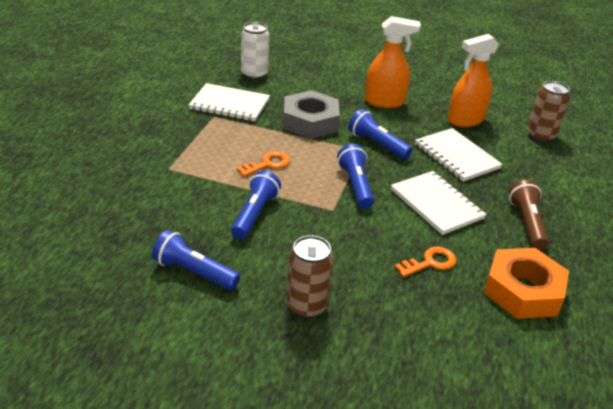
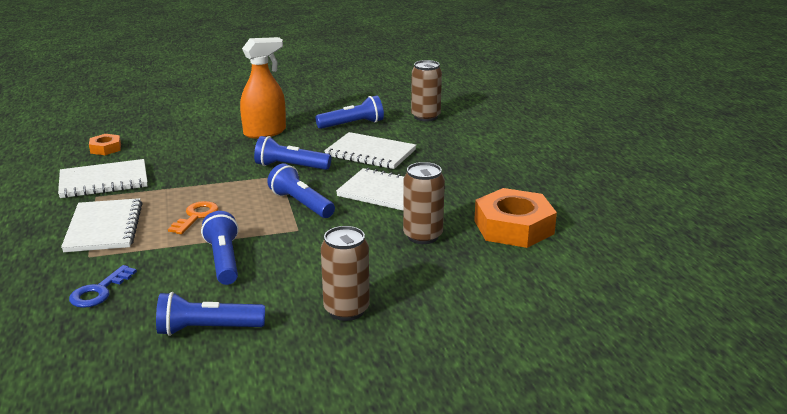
camera: 30 degrees left, 10 degrees down
white can [241,22,269,80] -> orange nut [89,134,121,155]
grey nut [283,90,340,139] -> none
orange key [395,247,457,277] -> brown can [403,162,445,244]
orange spray bottle [448,34,499,127] -> blue flashlight [315,96,384,129]
brown flashlight [509,180,549,250] -> none
none -> white notebook [61,198,143,252]
none -> blue key [69,265,137,308]

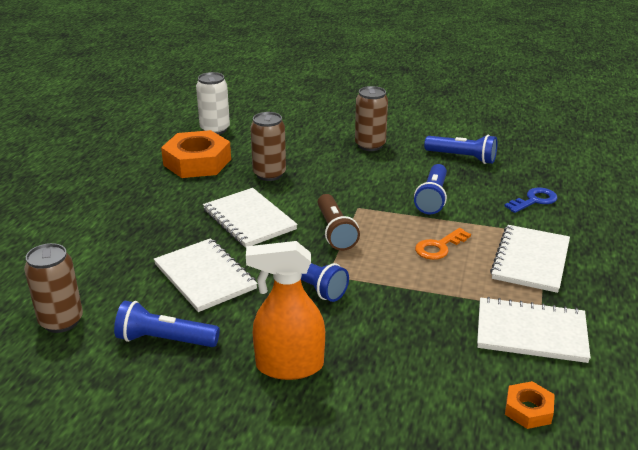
camera: 150 degrees left, 5 degrees up
blue flashlight [267,163,335,218] -> brown flashlight [317,194,360,251]
none -> white can [196,72,230,135]

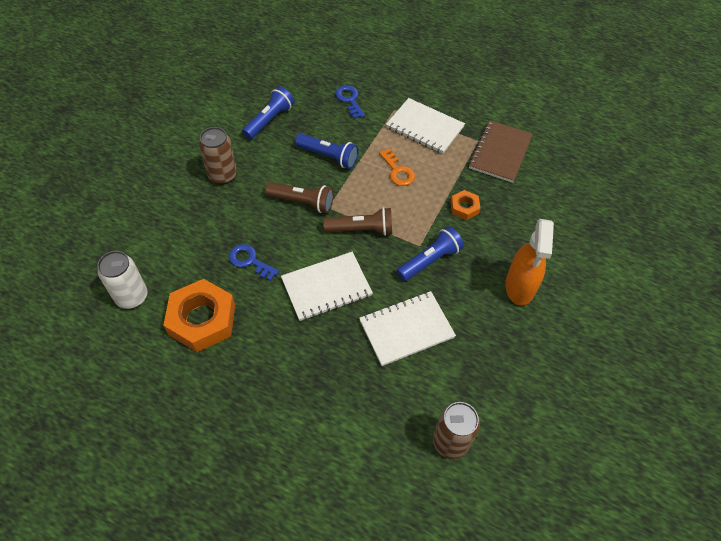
camera: 80 degrees left, 25 degrees up
blue flashlight [114,301,220,347] -> none
brown can [250,112,286,181] -> blue key [229,244,279,281]
white notebook [477,297,591,363] -> brown notebook [469,120,533,183]
orange nut [505,381,555,429] -> orange nut moved to [451,190,481,220]
none -> brown flashlight [265,182,334,213]

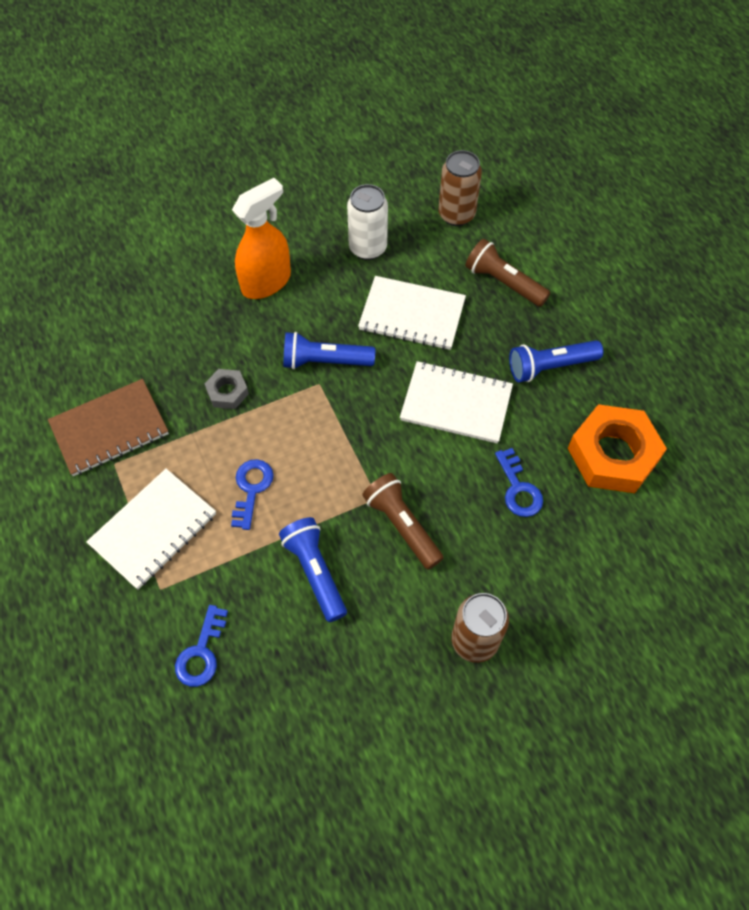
camera: 140 degrees left, 5 degrees up
white can [97,251,148,309] -> white can moved to [347,184,388,260]
blue flashlight [242,86,295,139] -> blue flashlight moved to [509,340,603,382]
brown flashlight [323,207,392,236] -> brown flashlight moved to [465,239,550,307]
orange key [379,148,415,186] -> blue key [231,459,274,530]
white notebook [386,98,465,154] -> white notebook turned 60 degrees clockwise [86,469,216,590]
orange nut [451,190,481,220] -> grey nut [204,369,249,409]

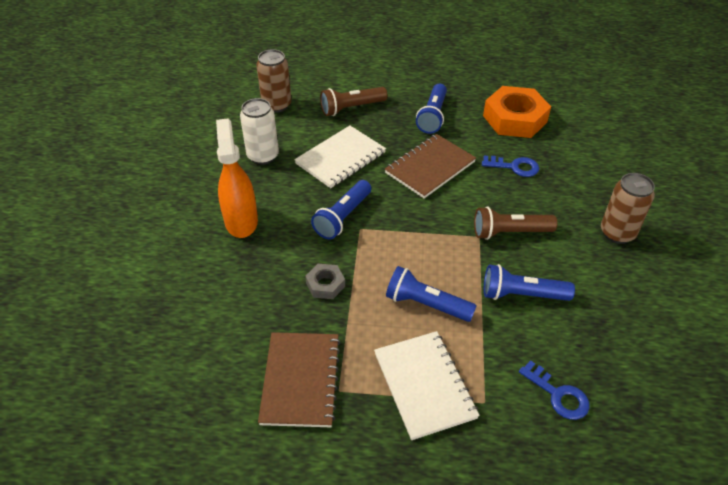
camera: 60 degrees left, 15 degrees down
blue key [231,459,274,530] -> blue flashlight [386,266,476,322]
white notebook [400,361,513,444] -> brown notebook [385,134,476,198]

